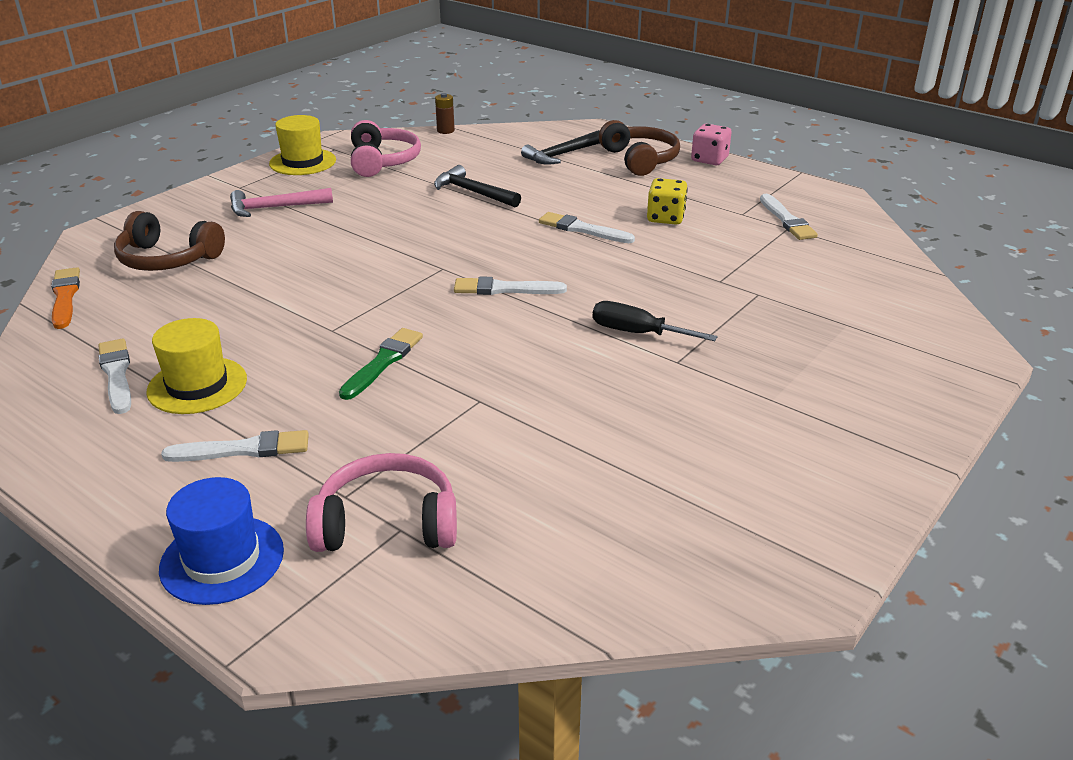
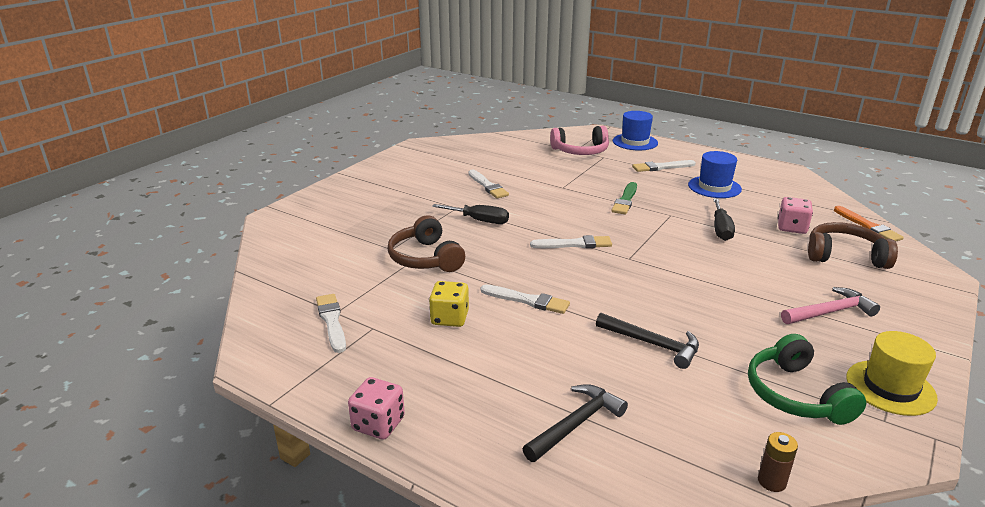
camera: 175 degrees right, 5 degrees down
white brush [98,338,131,414] -> white brush moved to [469,170,509,199]
yellow hat [146,318,247,414] -> blue hat [688,151,742,198]
pink headphones [351,120,421,177] -> green headphones [748,334,866,425]
brown headphones [599,120,680,176] -> brown headphones moved to [388,215,465,272]
none -> black screwdriver [713,198,735,241]
none -> pink dice [778,197,813,234]

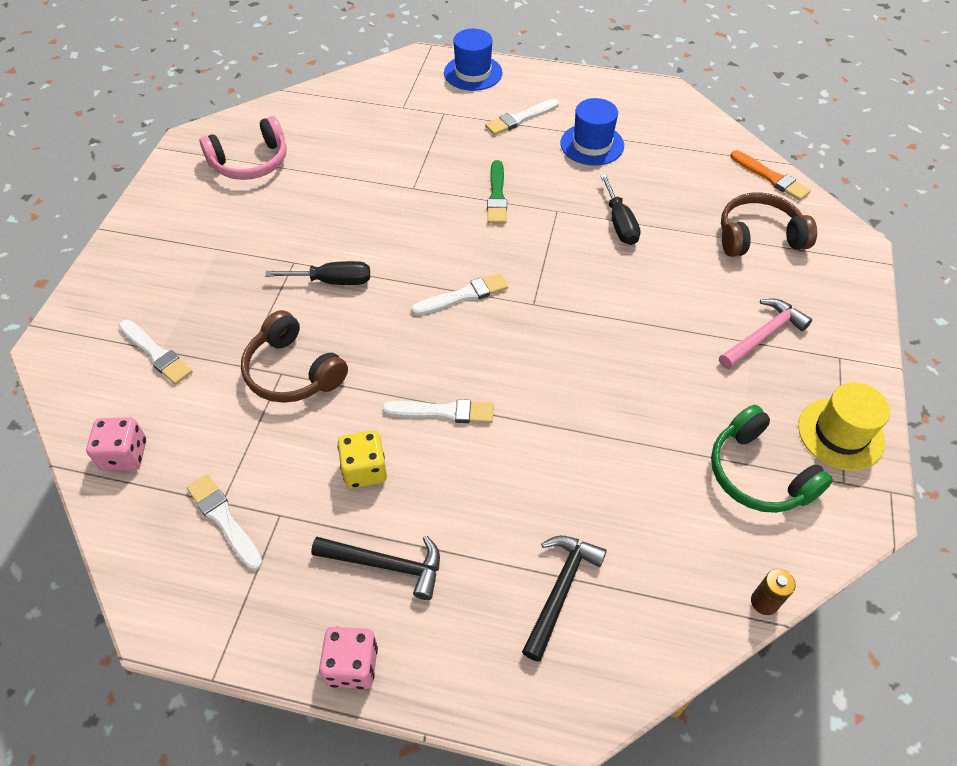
camera: 20 degrees left, 25 degrees up
white brush [469,170,509,199] -> white brush moved to [119,320,193,385]
pink headphones [550,126,609,155] -> pink headphones moved to [200,116,287,180]
black hammer [596,313,699,369] -> black hammer moved to [311,535,440,600]
pink dice [778,197,813,234] -> pink dice moved to [86,417,146,471]

